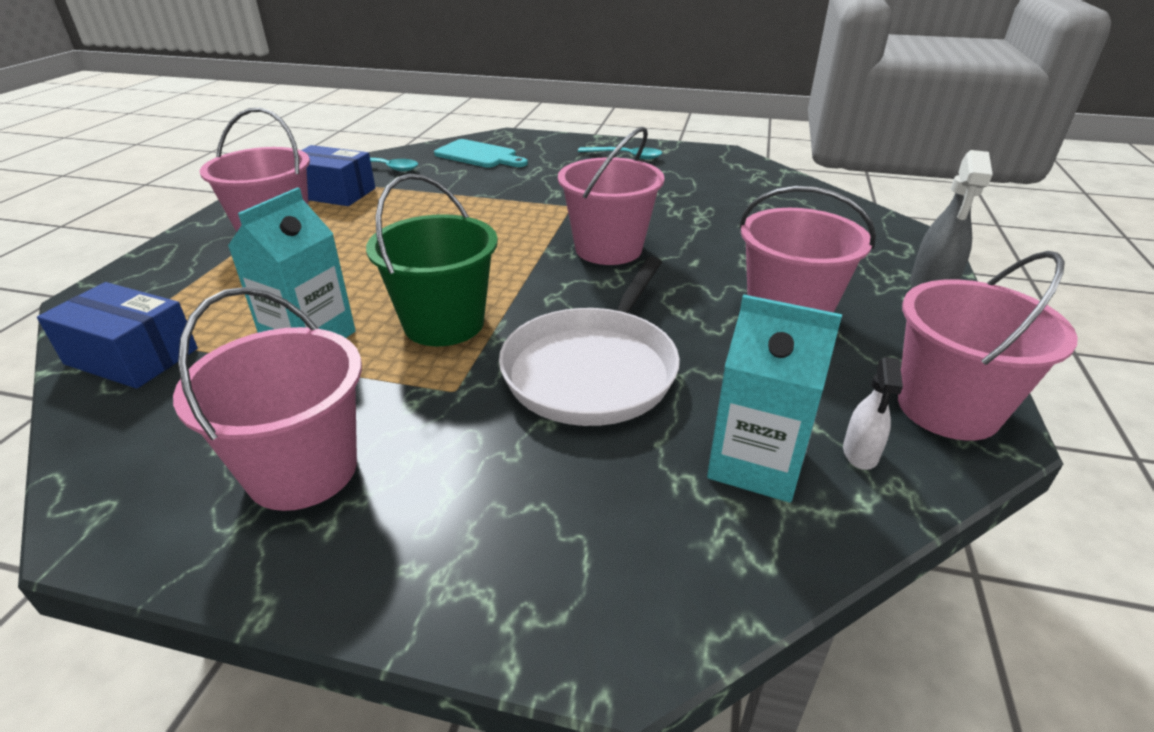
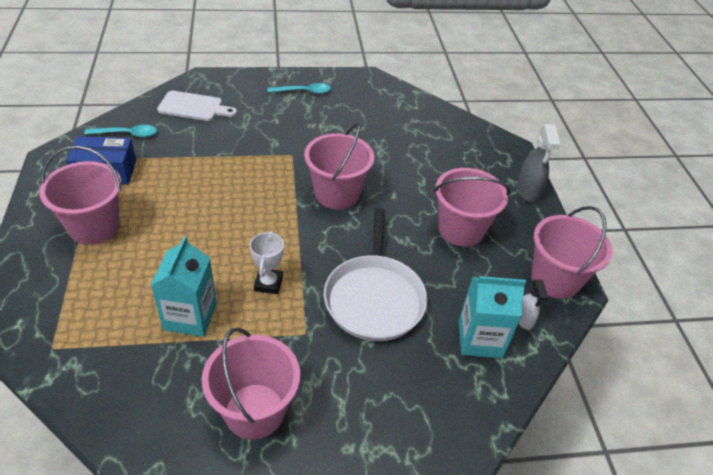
camera: 25 degrees left, 10 degrees up
blue box [37,282,198,389] -> none
green bucket [366,174,498,346] -> white trophy [250,231,284,294]
turquoise cutting board [434,139,528,168] -> white cutting board [157,91,237,121]

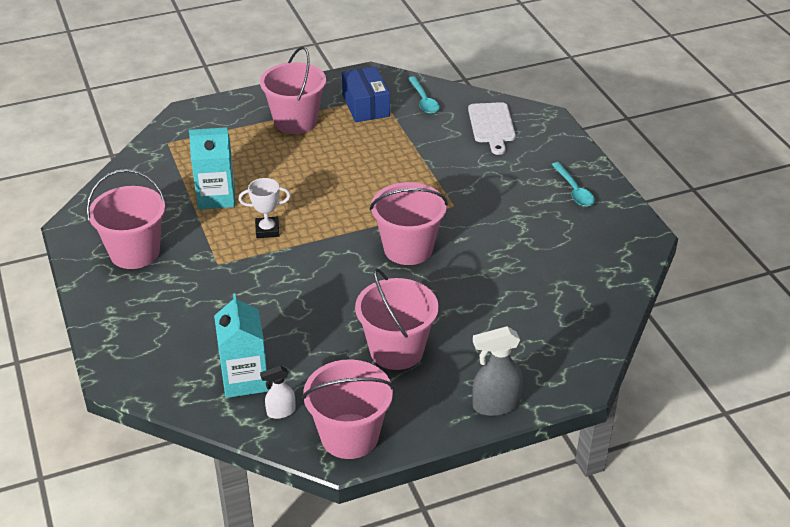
camera: 80 degrees right, 5 degrees down
white pan [324,208,428,341] -> none

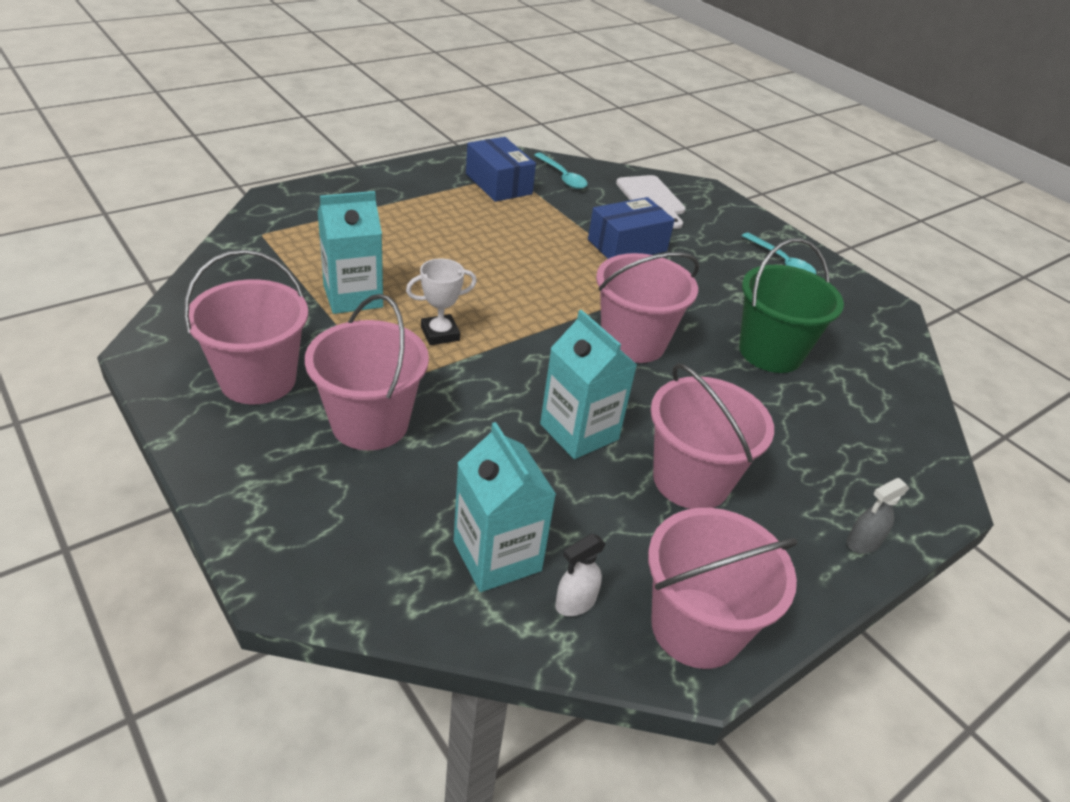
camera: 20 degrees left, 0 degrees up
pink bucket [260,46,326,134] -> pink bucket moved to [305,294,429,450]
grey spray bottle [472,326,523,416] -> grey spray bottle [847,478,909,554], size x0.60
none -> turquoise carton [540,310,637,459]
none -> blue box [588,197,675,259]
none -> green bucket [739,238,844,373]

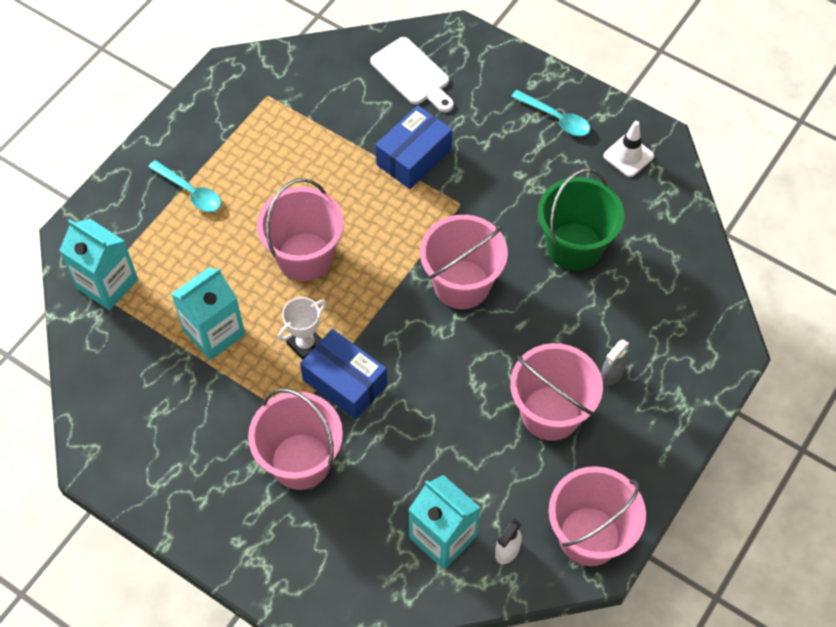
camera: 15 degrees left, 20 degrees up
pink bucket [184,250,308,404] -> pink bucket moved to [257,178,344,281]
blue box [466,137,536,202] -> blue box moved to [300,329,387,420]
turquoise spoon [534,153,588,189] -> turquoise spoon moved to [148,160,221,212]
turquoise carton [540,310,637,459] -> turquoise carton moved to [59,219,138,310]
grey spray bottle [847,478,909,554] -> grey spray bottle moved to [601,339,629,386]
none -> white traffic cone [603,121,654,177]

